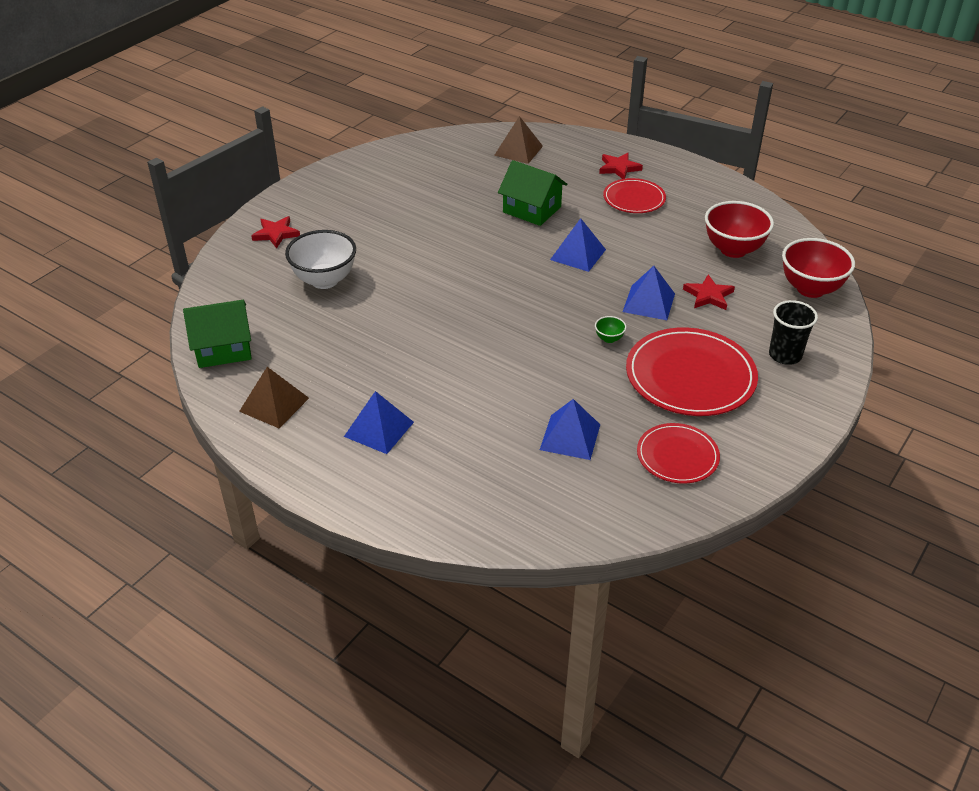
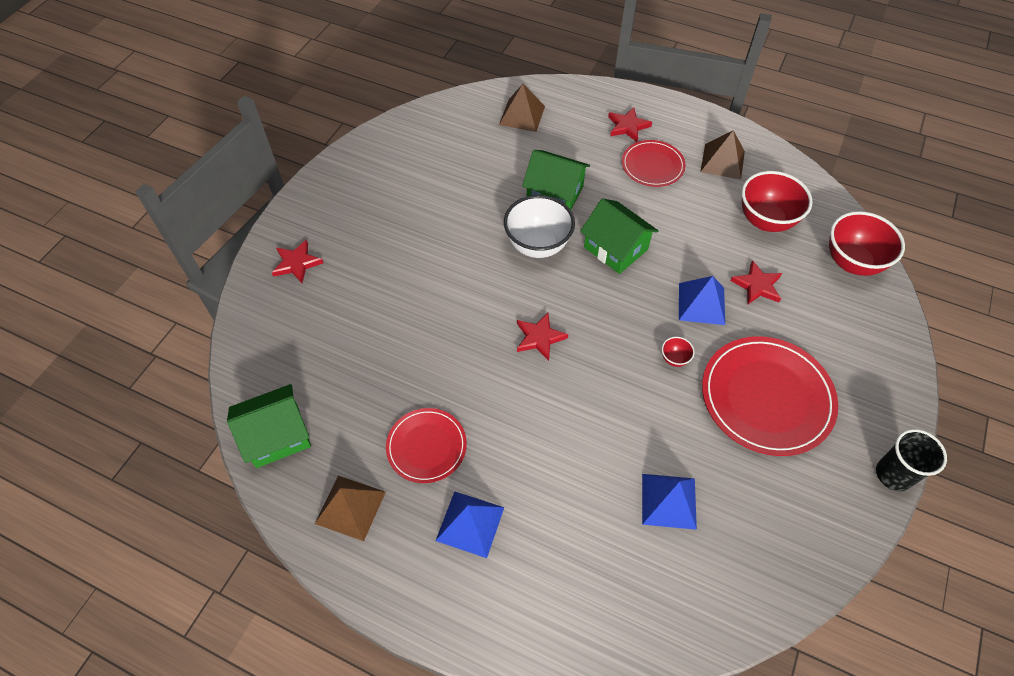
camera: 10 degrees left, 15 degrees up
white bowl [285,230,356,289] -> white bowl moved to [504,195,575,258]
blue pyramid [550,218,606,272] -> green house [580,198,659,274]
green bowl [595,316,626,343] -> red bowl [662,337,695,367]
red plate [637,423,720,483] -> red plate moved to [386,408,467,483]
black cup [769,300,818,365] -> black cup moved to [876,429,947,491]
none -> red star [517,313,568,361]
none -> brown pyramid [700,130,745,179]

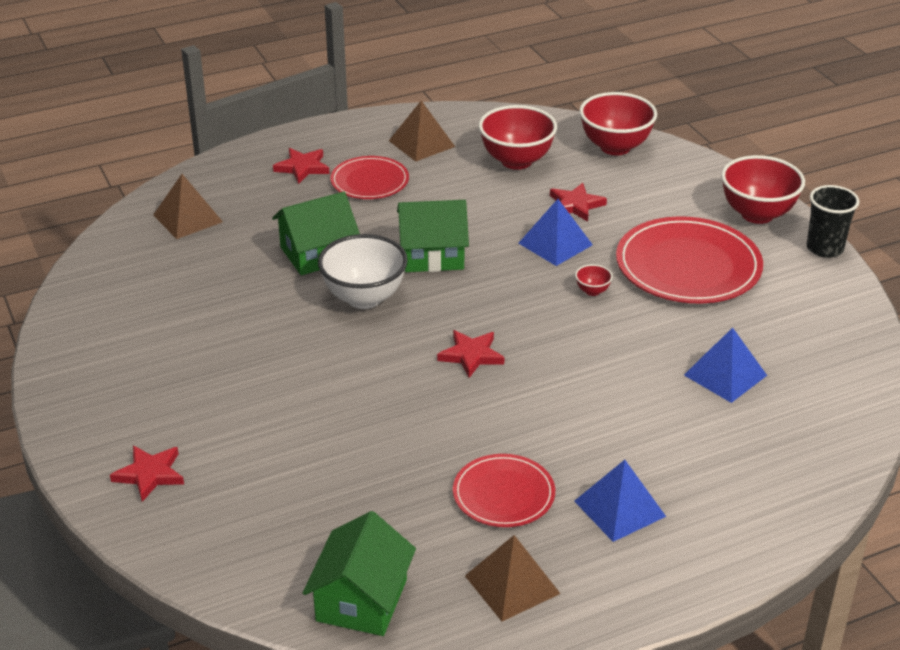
camera: 50 degrees left, 20 degrees down
none -> red bowl [721,155,805,224]

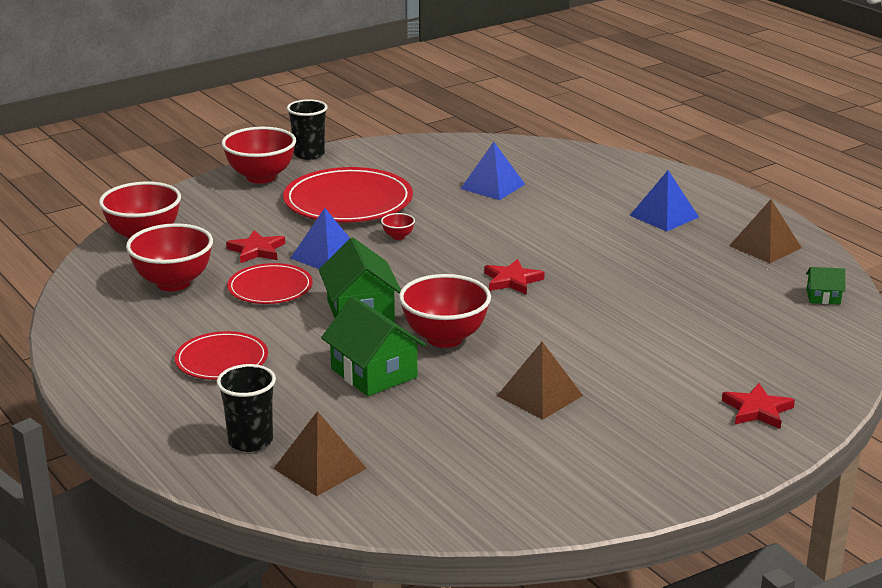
camera: 100 degrees left, 10 degrees down
red star [273,148,330,184] -> none
green house [303,511,416,636] -> green house [806,267,845,304], size x0.50
white bowl [318,234,408,309] -> red bowl [399,274,491,348]
brown pyramid [389,100,455,162] -> brown pyramid moved to [497,342,583,419]
red plate [453,454,555,527] -> red plate moved to [227,263,313,304]
none -> black cup [217,364,276,452]

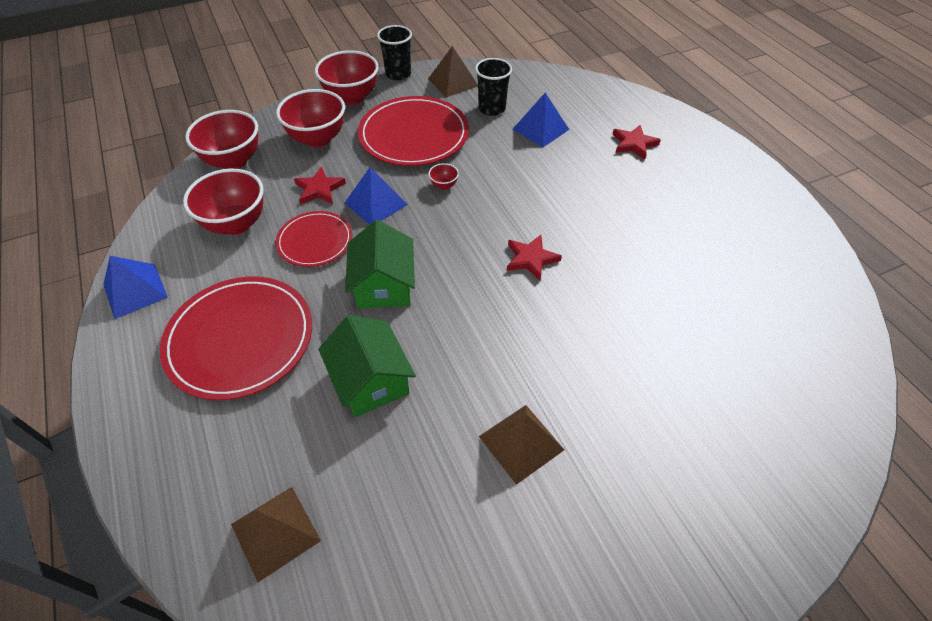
camera: 10 degrees right, 25 degrees up
red plate [175,331,268,380] -> red plate [160,277,312,400], size x1.71
black cup [217,364,276,452] -> black cup moved to [475,58,512,116]
red bowl [399,274,491,348] -> red bowl moved to [276,89,345,148]
blue pyramid [630,170,699,231] -> blue pyramid moved to [103,256,168,319]
red star [722,383,795,429] -> red star moved to [612,125,661,160]
brown pyramid [729,200,802,263] -> brown pyramid moved to [428,46,478,98]
green house [806,267,845,304] -> none

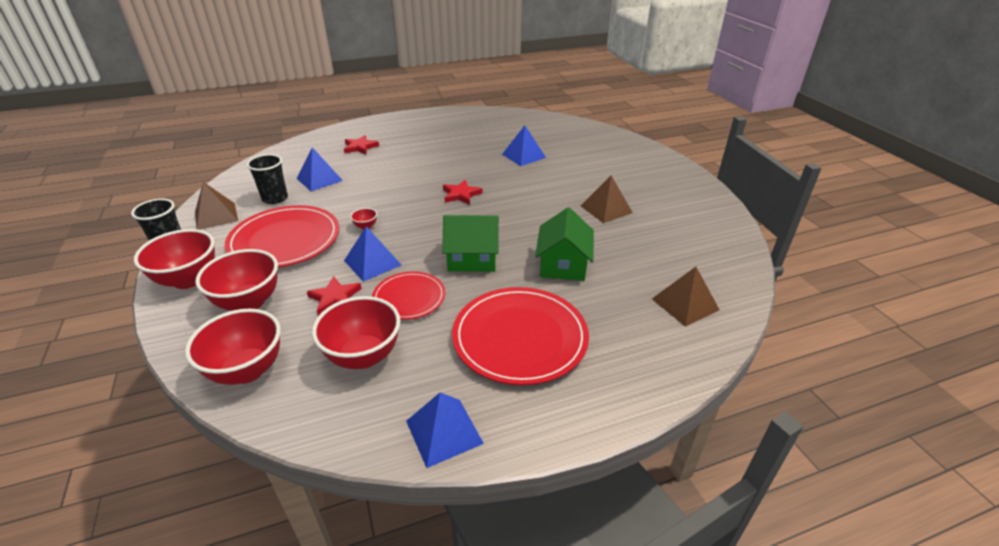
camera: 85 degrees left, 15 degrees down
green house [318,315,416,417] -> green house turned 60 degrees counterclockwise [535,207,594,281]
none -> blue pyramid [502,125,546,166]

